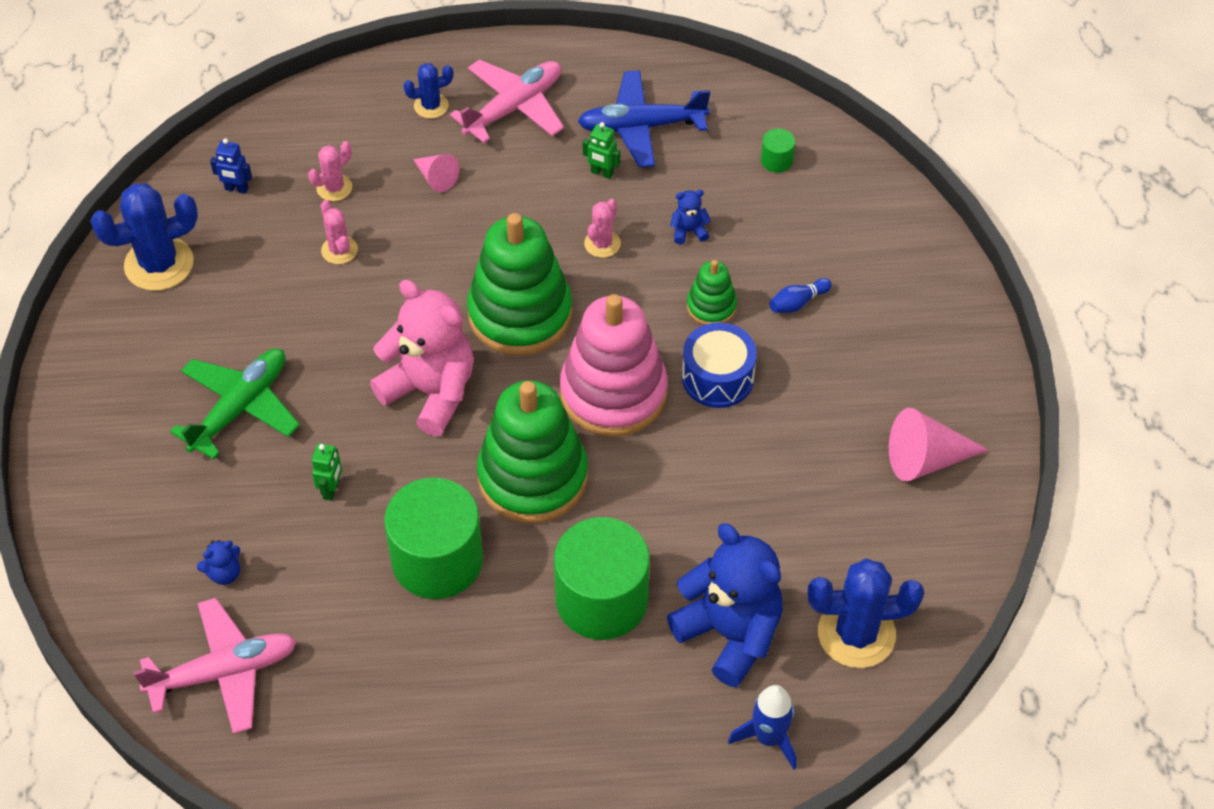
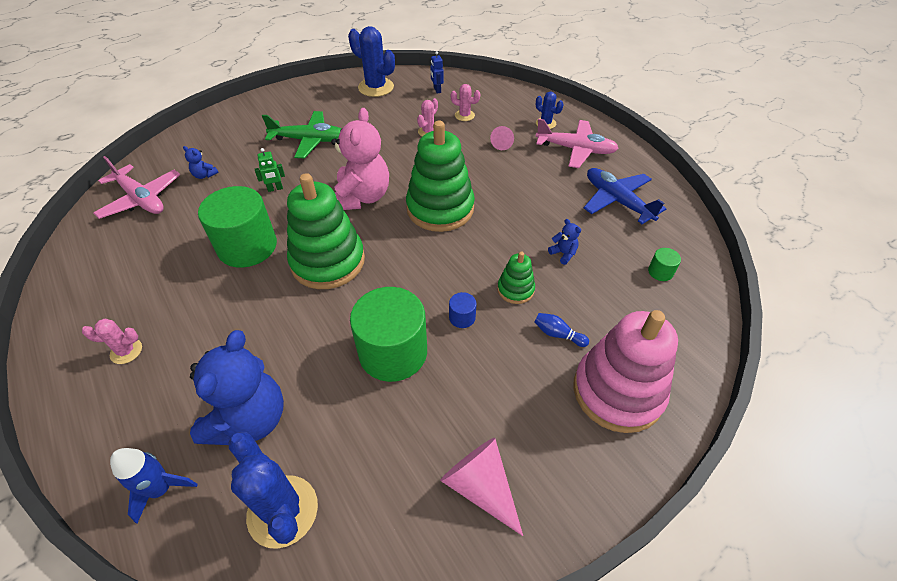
camera: 60 degrees right, 5 degrees down
green cylinder [554,517,650,640] -> green cylinder moved to [350,287,427,382]
pink stacking toy [560,294,668,437] -> pink stacking toy moved to [573,310,678,433]
green robot [583,122,620,179] -> none
pink cactus [584,199,621,258] -> pink cactus moved to [82,319,142,364]
blue drum [682,322,757,408] -> blue cylinder [449,292,476,328]

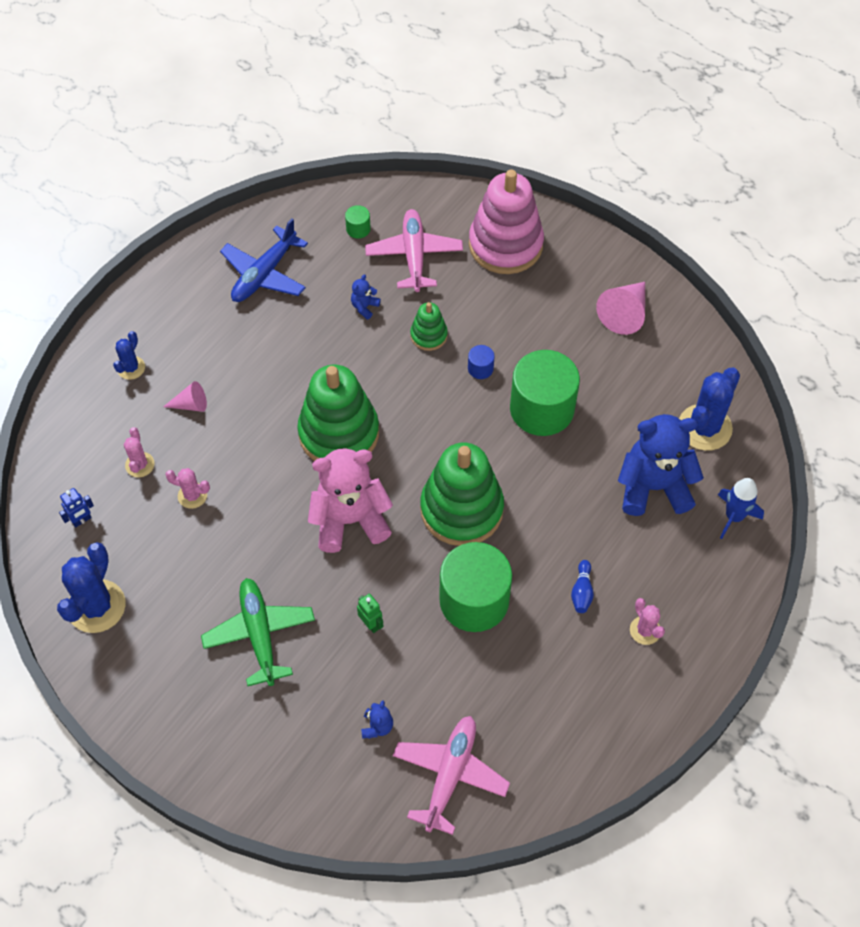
camera: 110 degrees left, 10 degrees up
blue bowling pin [534,313,589,347] -> blue bowling pin moved to [571,560,594,613]
pink plane [535,119,619,168] -> pink plane moved to [365,209,463,292]

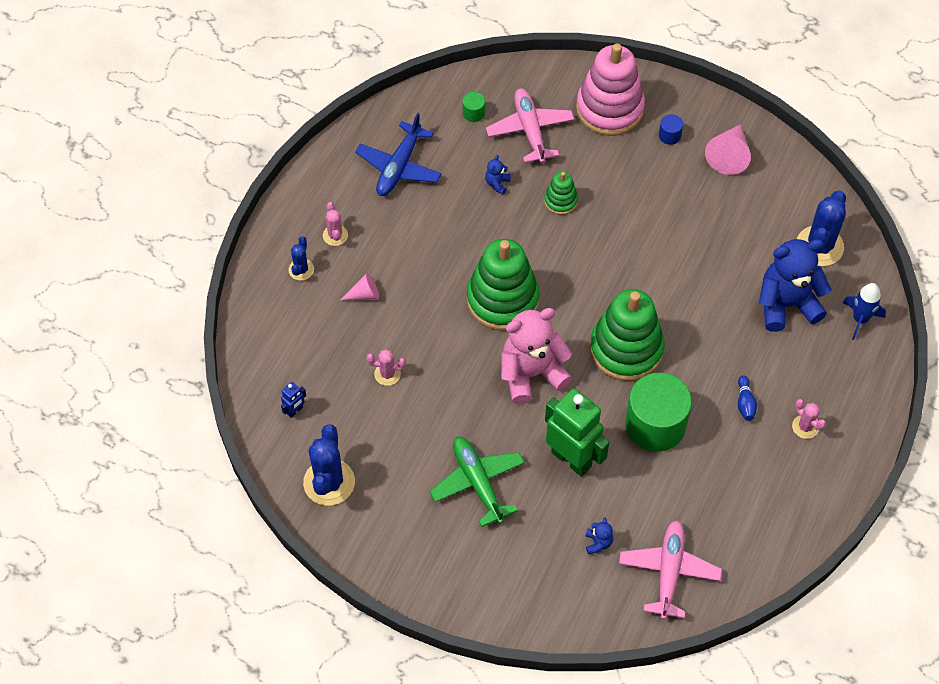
camera: 10 degrees left, 0 degrees up
pink cactus [124,427,155,477] -> pink cactus moved to [323,202,348,246]
green robot [357,594,384,633] -> green robot [545,389,609,477], size x2.42
blue cylinder [468,345,495,379] -> blue cylinder moved to [659,114,683,145]
green cylinder [510,350,580,436] -> none

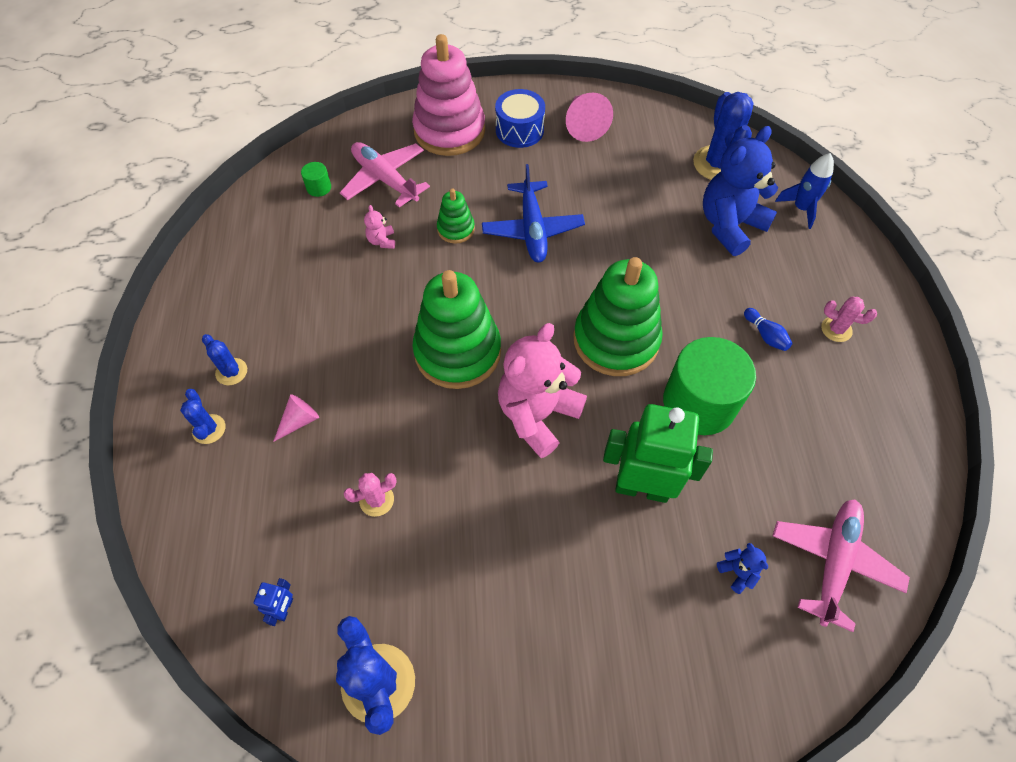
camera: 30 degrees left, 0 degrees up
pink cactus [323,202,348,246] -> blue cactus [202,334,247,385]
blue plane [355,113,442,196] -> blue plane moved to [482,164,585,263]
green plane [430,437,525,527] -> none
blue teddy bear [485,155,511,195] -> pink teddy bear [364,205,395,249]
pink plane [619,520,722,620] -> pink plane turned 45 degrees clockwise [772,499,910,632]
blue cylinder [659,114,683,145] -> blue drum [495,89,545,148]

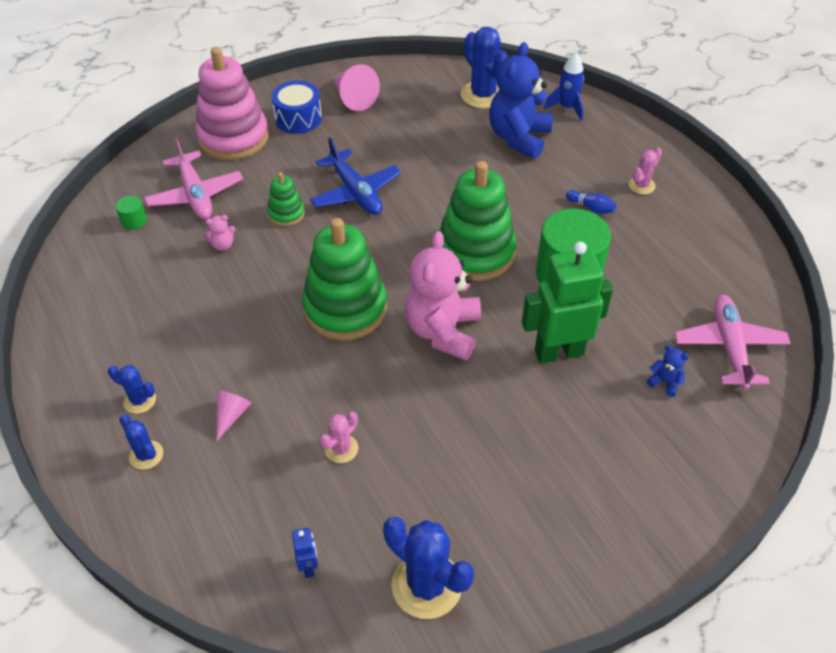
camera: 25 degrees left, 10 degrees down
pink plane [340,142,430,207] -> pink plane turned 135 degrees counterclockwise [144,138,243,219]
pink teddy bear [364,205,395,249] -> pink teddy bear turned 75 degrees counterclockwise [203,215,236,251]
pink cactus [821,297,877,342] -> pink cactus turned 45 degrees counterclockwise [629,148,662,194]

